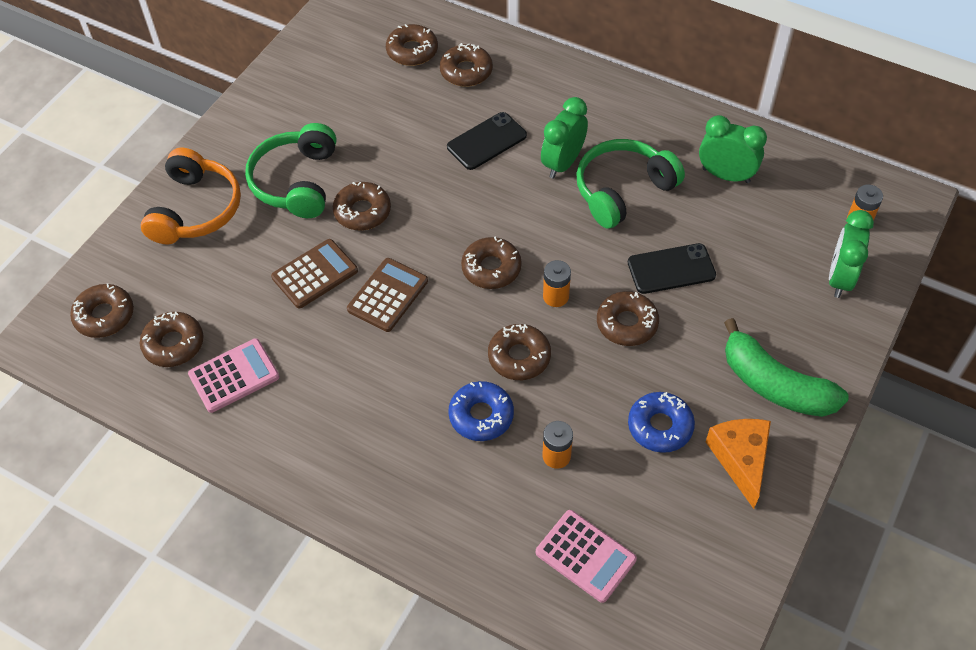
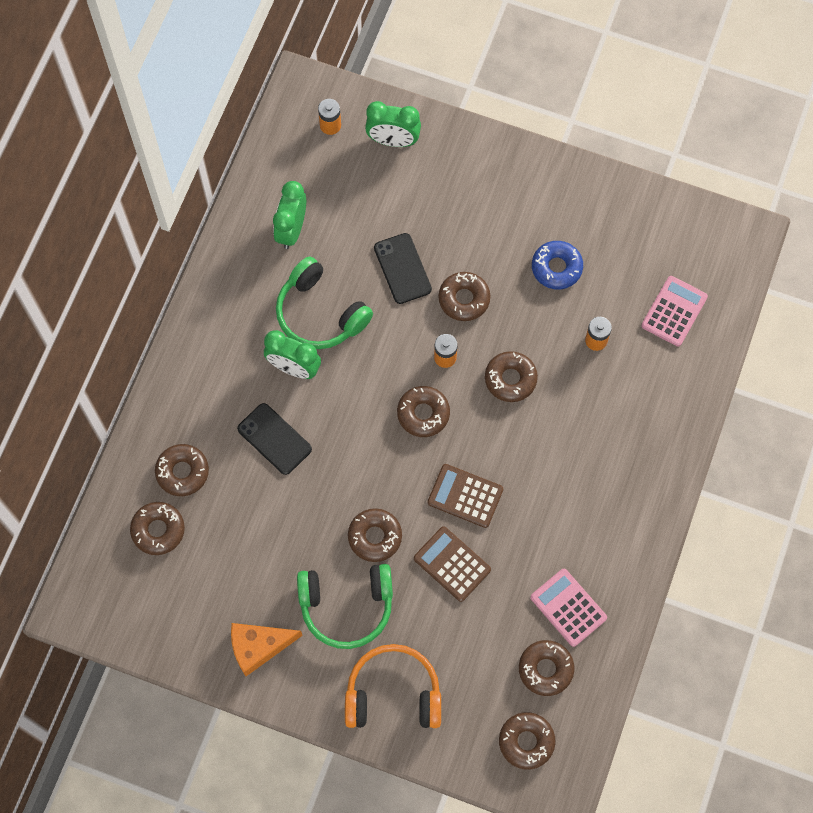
camera: 100 degrees left, 15 degrees up
blue donut [448,381,514,441] -> none
orange cheese [706,419,771,509] -> orange cheese moved to [231,623,303,676]
green banana [724,318,849,417] -> none

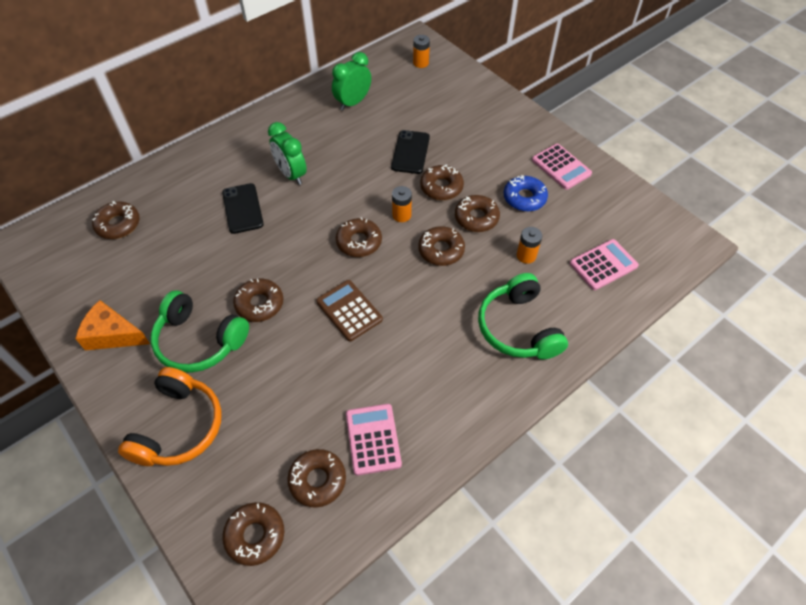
camera: 30 degrees right, 15 degrees down
brown donut [155,444,209,496] -> brown donut moved to [455,195,500,232]
green headphones [276,256,373,349] -> green headphones moved to [478,273,568,359]
orange headphones [345,644,441,728] -> orange headphones turned 75 degrees clockwise [118,367,222,466]
green clock [365,101,421,147] -> none
brown calculator [414,526,491,602] -> none
none -> pink calculator [532,144,592,190]

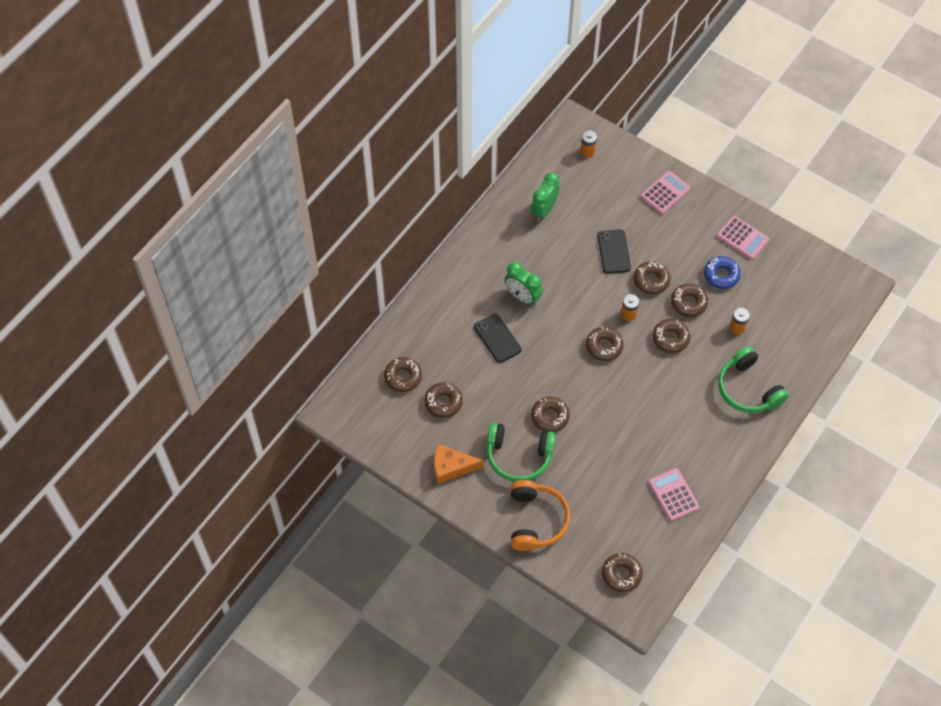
camera: 15 degrees left, 5 degrees up
brown donut [287,449,346,508] -> brown donut moved to [424,382,463,418]
brown calculator [316,280,383,341] -> none
pink calculator [570,239,639,290] -> pink calculator moved to [641,171,691,214]

